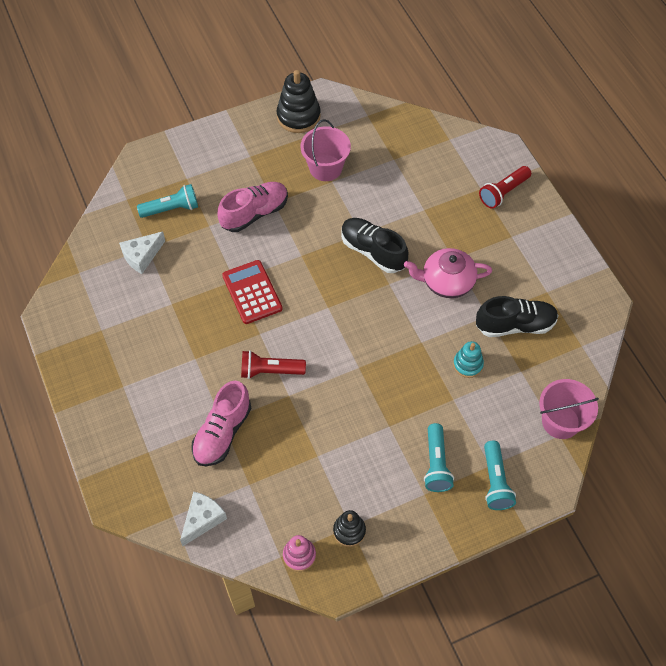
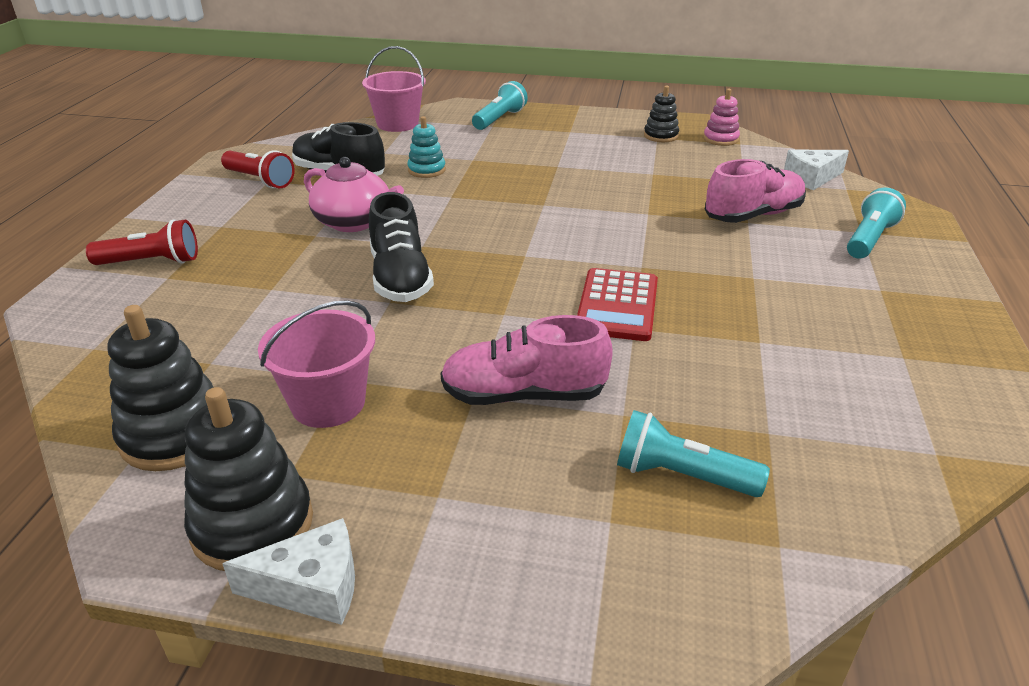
camera: 145 degrees left, 25 degrees down
white cheese [119,231,165,274] -> white cheese moved to [222,518,355,625]
red flashlight [241,350,306,379] -> red flashlight moved to [221,150,295,188]
turquoise flashlight [424,423,454,492] -> turquoise flashlight moved to [847,187,906,259]
none -> black stacking toy [108,305,214,471]

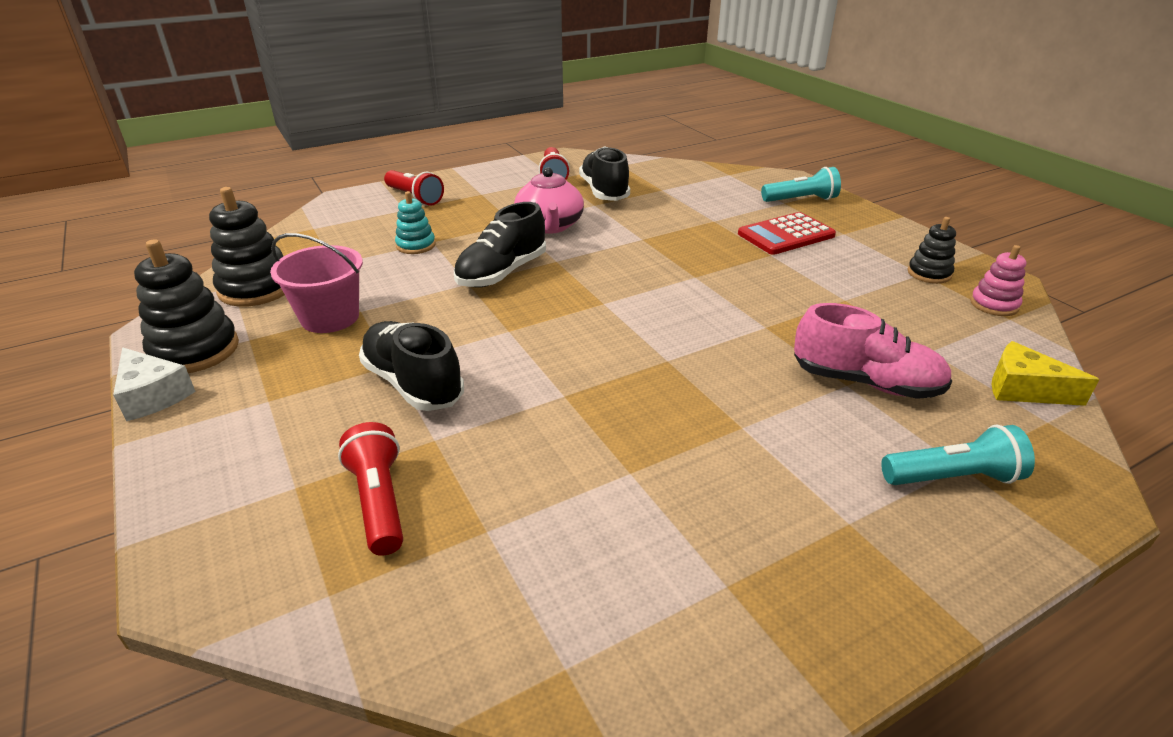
camera: 50 degrees right, 0 degrees up
pink bucket [362,46,426,132] -> none
turquoise stacking toy [407,116,446,178] -> turquoise stacking toy moved to [395,191,435,254]
pink shoe [440,315,613,405] -> black shoe [359,321,464,411]
red calculator [577,268,658,341] -> red calculator moved to [738,212,836,255]
turquoise flashlight [617,410,770,497] -> red flashlight [338,422,403,556]
white cheese [784,150,849,190] -> yellow cheese [991,341,1100,406]

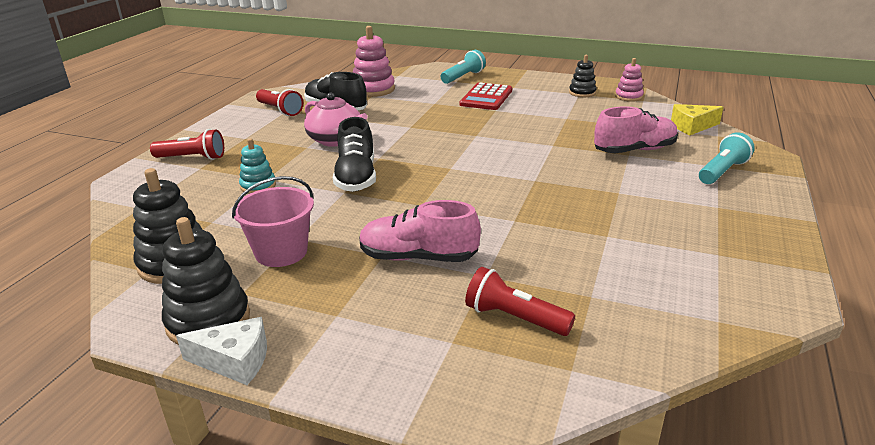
camera: 40 degrees left, 5 degrees down
black shoe [359,321,464,411] -> pink shoe [359,200,481,262]
none -> pink stacking toy [353,26,395,97]

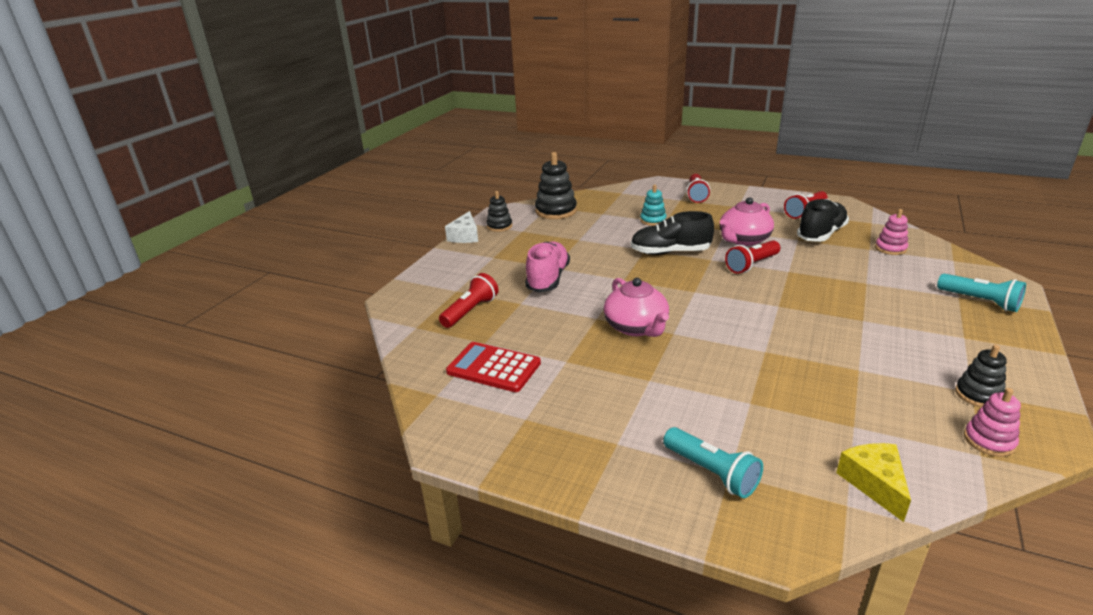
camera: 95 degrees right, 0 degrees up
black stacking toy [162,217,250,345] -> black stacking toy [486,191,512,232], size x0.59
pink bucket [232,176,314,267] -> none
pink stacking toy [353,26,395,97] -> pink stacking toy [875,209,908,255], size x0.59
red calculator [460,82,512,110] -> red calculator moved to [446,342,541,392]
pink shoe [594,106,678,153] -> none
none -> pink teapot [604,278,669,337]
none -> red flashlight [725,240,780,274]

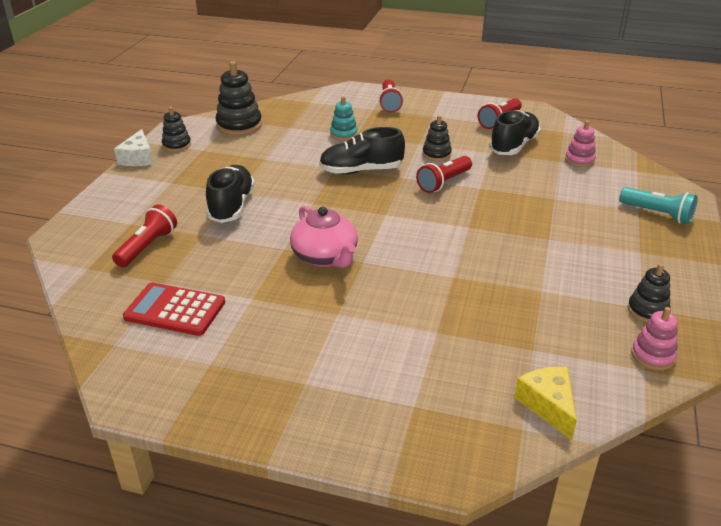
camera: 10 degrees left, 5 degrees up
pink shoe [525,241,570,292] -> black shoe [206,165,255,223]
turquoise flashlight [663,427,763,498] -> none
pink teapot [720,197,774,246] -> black stacking toy [422,115,452,161]

